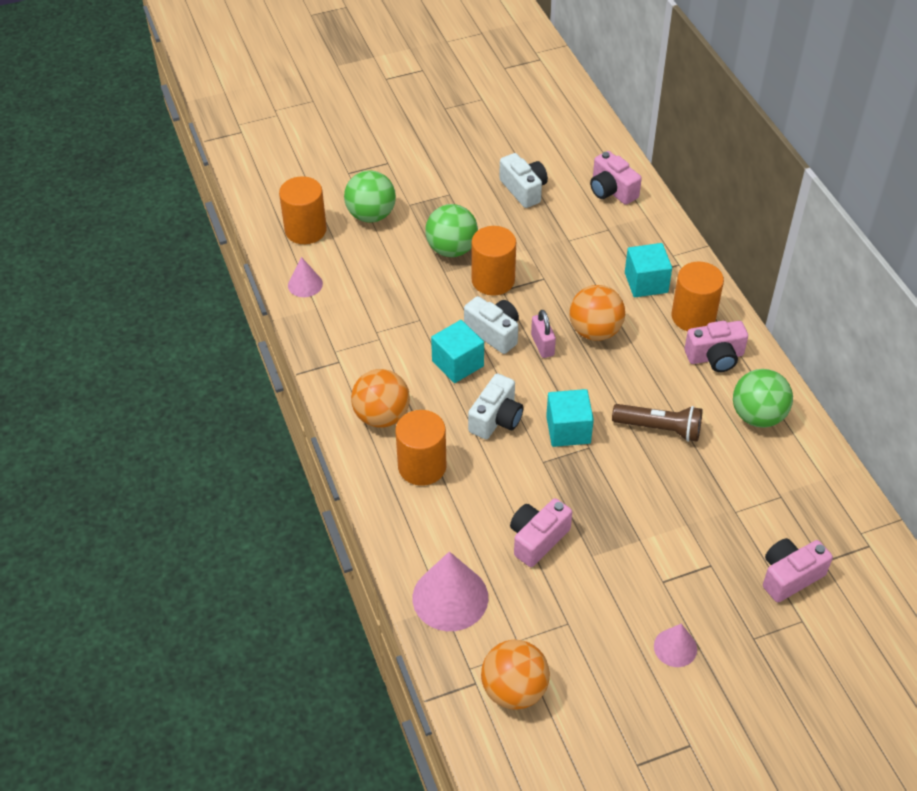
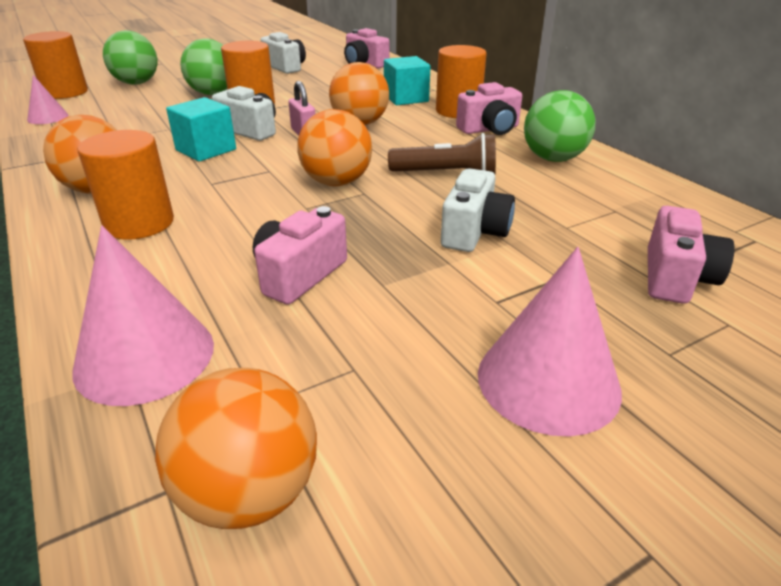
camera: 10 degrees left, 15 degrees down
white camera [468,373,523,439] -> white camera moved to [441,168,515,252]
turquoise cube [546,389,594,447] -> orange ball [297,109,372,186]
pink cone [654,624,697,667] -> pink cone [478,247,622,437], size x1.81
pink camera [763,538,833,602] -> pink camera turned 150 degrees clockwise [648,206,735,304]

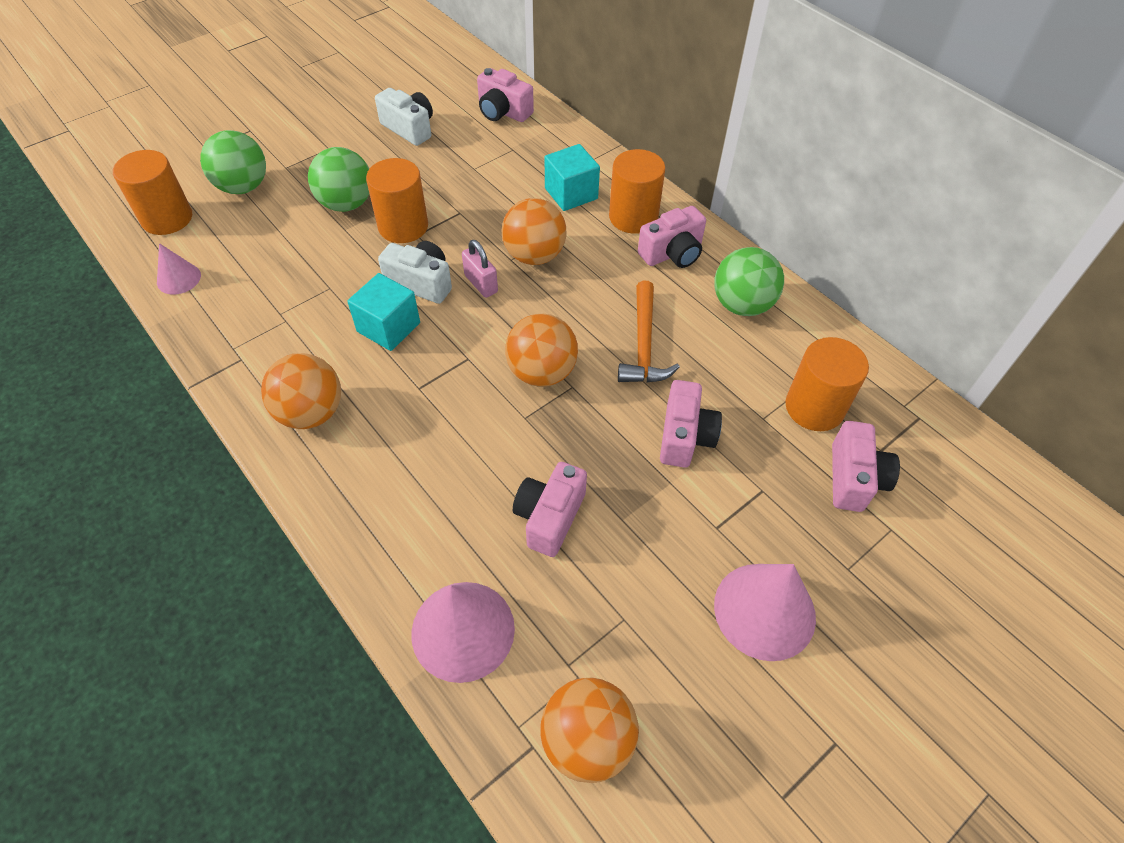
camera: 10 degrees left, 20 degrees up
orange cylinder [78,130,174,239] -> orange cylinder moved to [785,337,869,431]
brown flashlight [388,133,496,174] -> orange hammer [618,281,680,382]
white camera [441,168,515,252] -> pink camera [660,380,722,468]

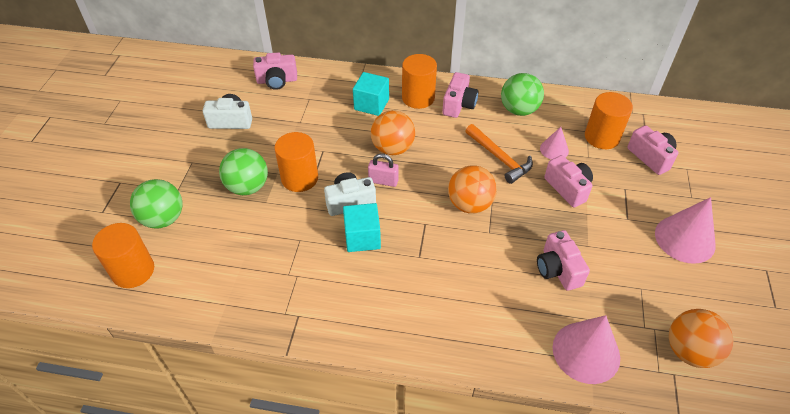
camera: 40 degrees left, 5 degrees down
pink cone [157,243,201,295] -> pink cone moved to [540,127,569,159]
orange ball [261,353,341,429] -> none

